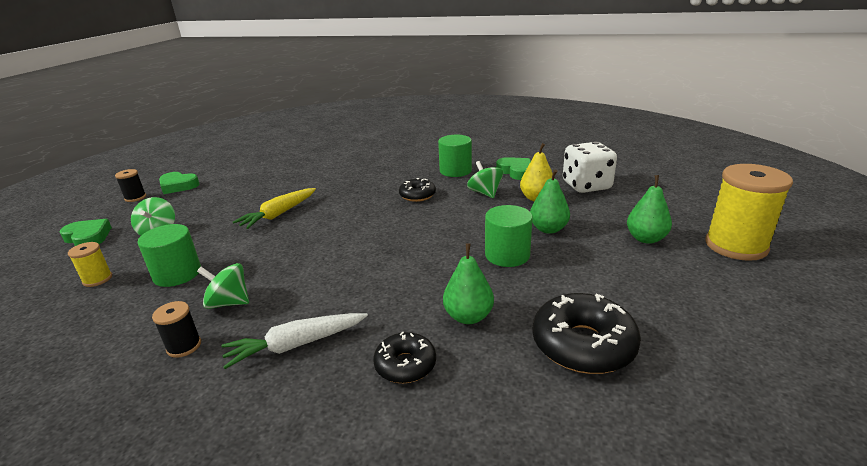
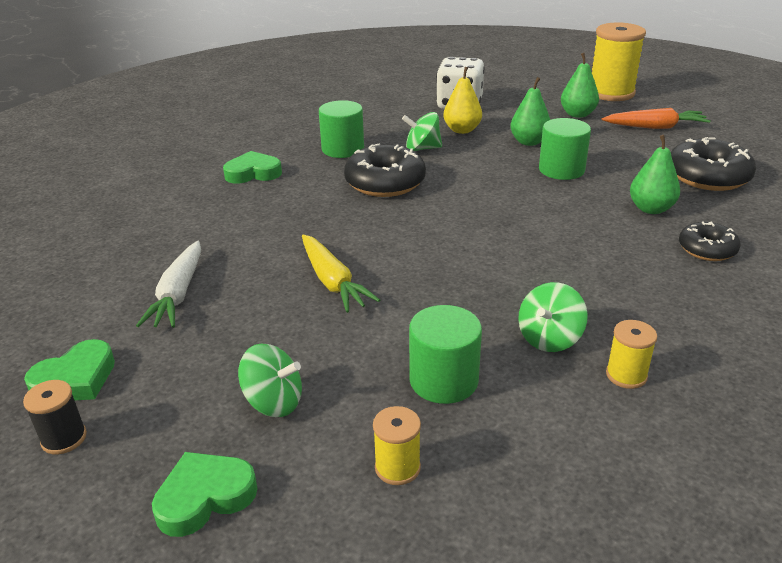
camera: 65 degrees left, 5 degrees up
black spool [152,301,201,358] -> yellow spool [606,320,657,389]
white carrot [221,313,368,369] -> white carrot moved to [136,240,201,328]
black donut [399,178,436,202] -> black donut [344,144,426,197], size x1.68
green heart [496,157,531,180] -> green heart moved to [223,151,282,184]
none -> orange carrot [602,108,711,129]

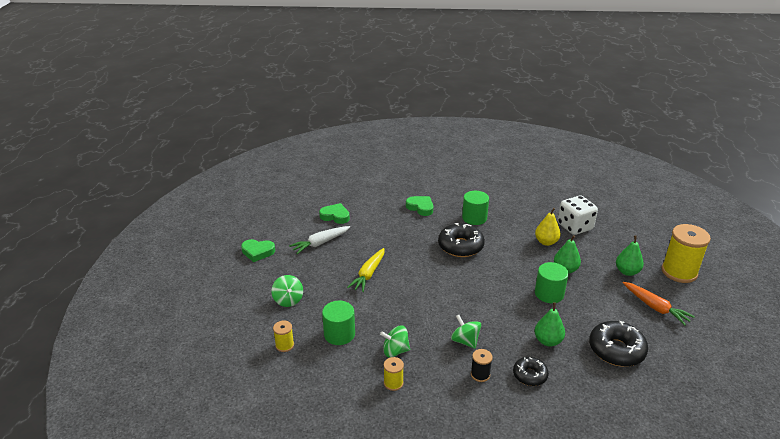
camera: 50 degrees right, 0 degrees up
black spool [23,380,87,454] -> black spool moved to [471,349,493,382]
green heart [152,452,258,537] -> green heart moved to [319,203,350,224]
green spinning top [402,112,442,151] -> green spinning top moved to [451,315,481,349]

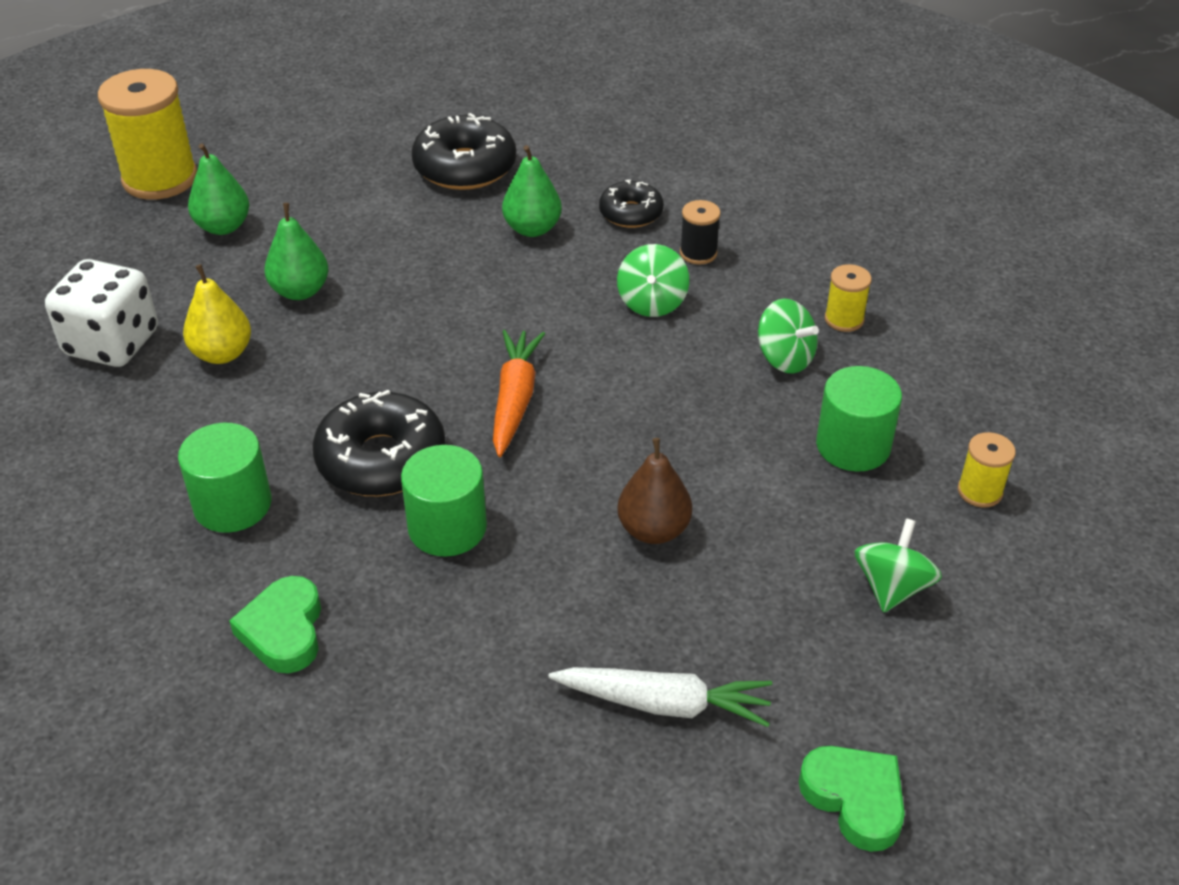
camera: 135 degrees left, 10 degrees up
green heart [319,203,350,224] -> none
yellow carrot [347,248,385,292] -> brown pear [617,438,692,544]
green cylinder [535,262,568,303] -> green cylinder moved to [401,445,487,557]
orange carrot [623,282,695,326] -> orange carrot moved to [493,330,545,457]

